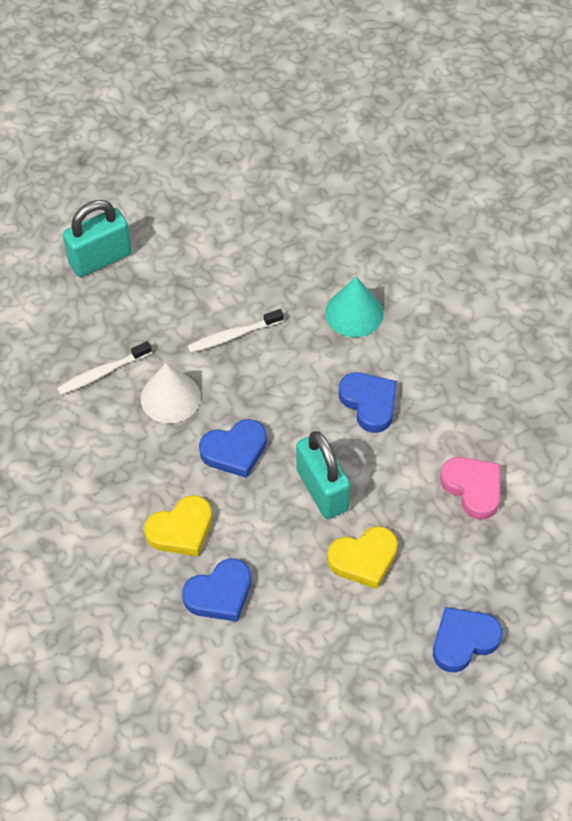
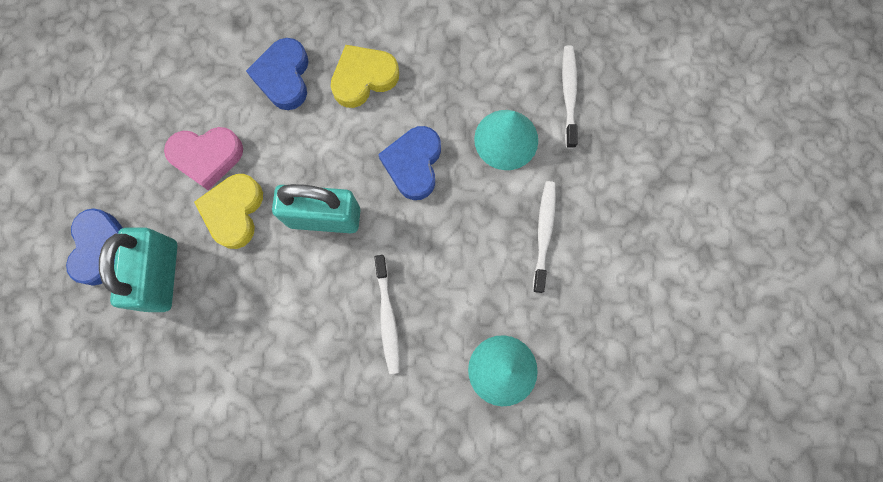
camera: 120 degrees right, 20 degrees up
turquoise padlock [63,200,132,277] -> turquoise padlock moved to [99,228,178,312]
white cone [141,363,201,423] -> turquoise cone [474,110,538,170]
yellow heart [144,495,212,556] -> yellow heart turned 60 degrees clockwise [331,45,399,108]
blue heart [339,372,397,433] -> white toothbrush [374,255,400,374]
pink heart [440,457,500,520] -> pink heart moved to [164,127,243,190]

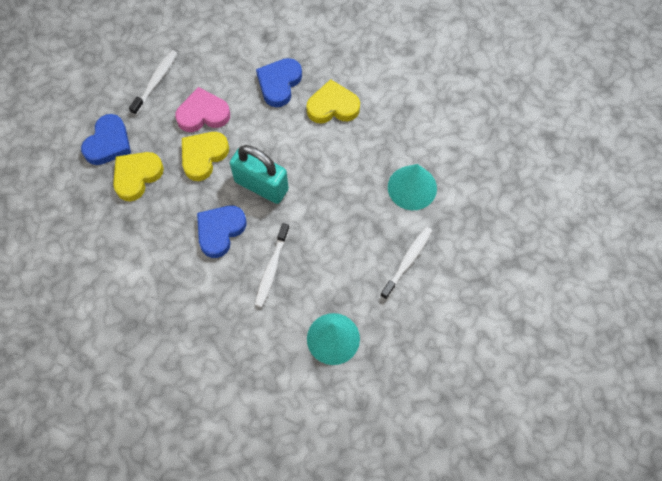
camera: 25 degrees right, 10 degrees down
turquoise padlock [99,228,178,312] -> yellow heart [113,152,164,202]
pink heart [164,127,243,190] -> pink heart turned 150 degrees clockwise [175,87,230,132]
blue heart [378,126,441,200] -> blue heart moved to [197,206,247,258]
white toothbrush [562,45,578,149] -> white toothbrush moved to [129,50,177,115]

